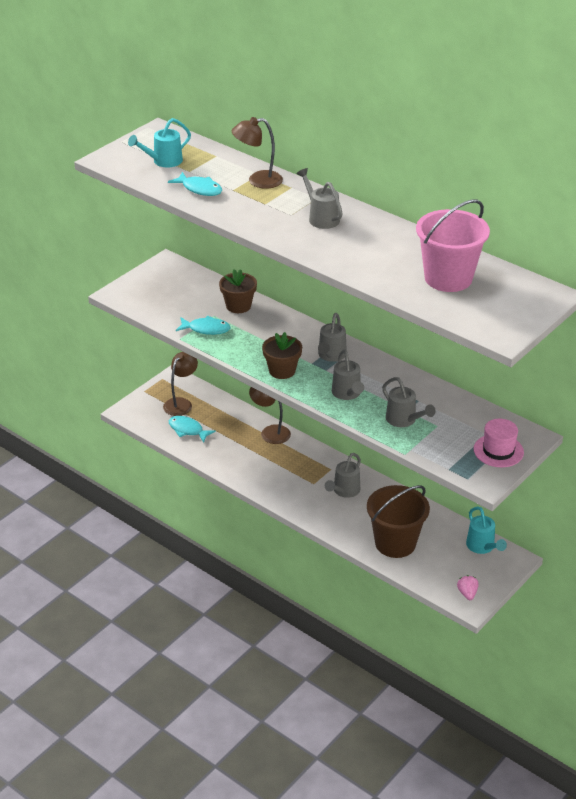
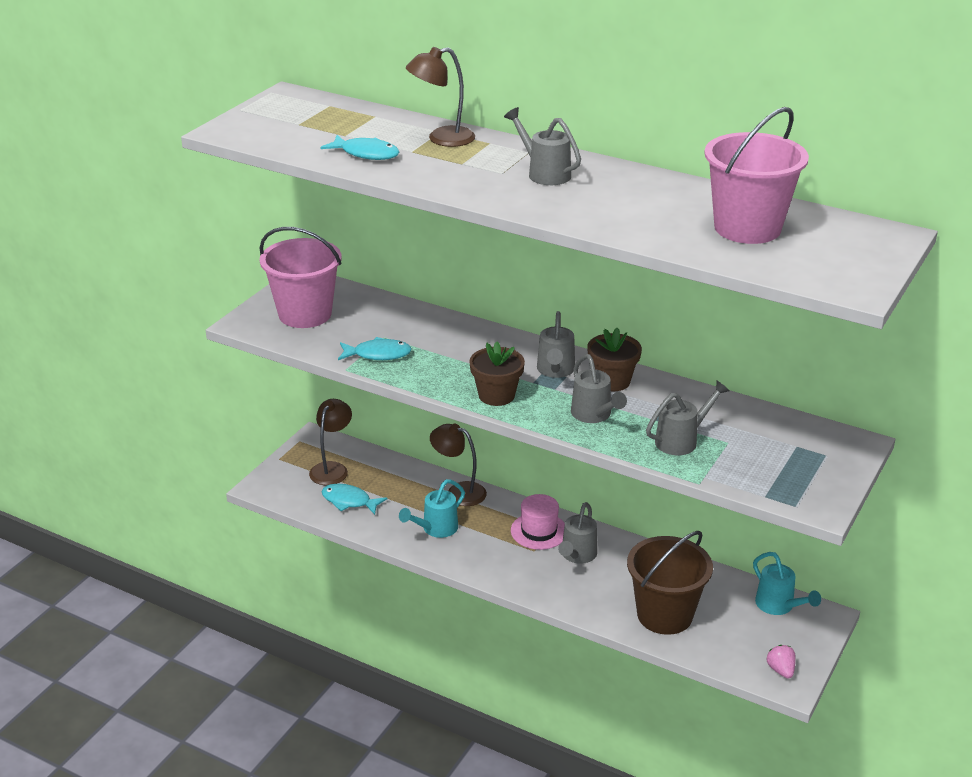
camera: 10 degrees left, 5 degrees down
turquoise watering can [128,118,191,168] -> turquoise watering can moved to [399,479,465,538]
brown flower pot [219,269,257,313] -> brown flower pot moved to [587,328,642,391]
grey watering can [382,377,436,427] -> grey watering can turned 75 degrees counterclockwise [646,381,730,455]
pink hat [474,419,524,467] -> pink hat moved to [511,494,565,550]
none -> pink bucket [260,227,342,328]

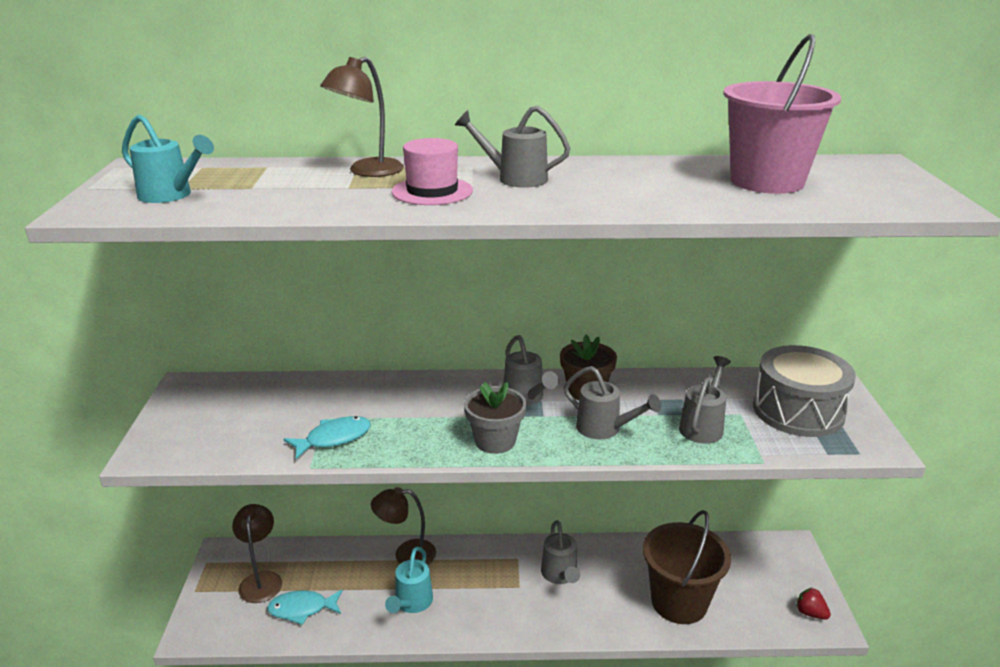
camera: 30 degrees left, 5 degrees down
pink bucket [260,227,342,328] -> none
turquoise fish [320,135,399,160] -> none
brown flower pot [469,342,525,406] -> grey flower pot [464,382,526,454]
pink hat [511,494,565,550] -> pink hat moved to [391,138,473,205]
turquoise watering can [753,552,821,615] -> turquoise watering can moved to [122,115,214,203]
pink strawberry [766,645,796,679] -> red strawberry [796,588,831,620]
none -> grey drum [753,345,856,437]

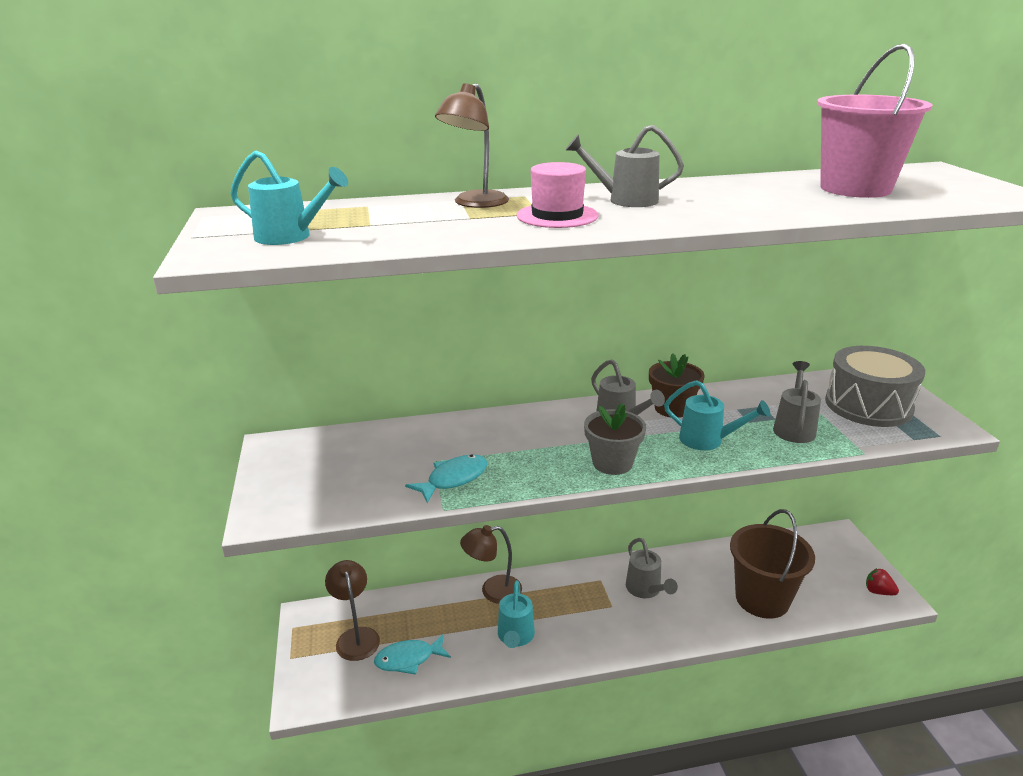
camera: 10 degrees left, 0 degrees up
grey watering can [564,366,661,439] -> turquoise watering can [664,380,771,450]

